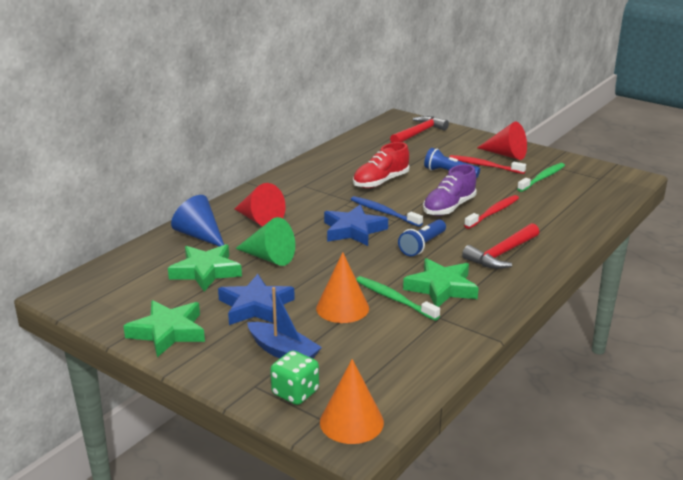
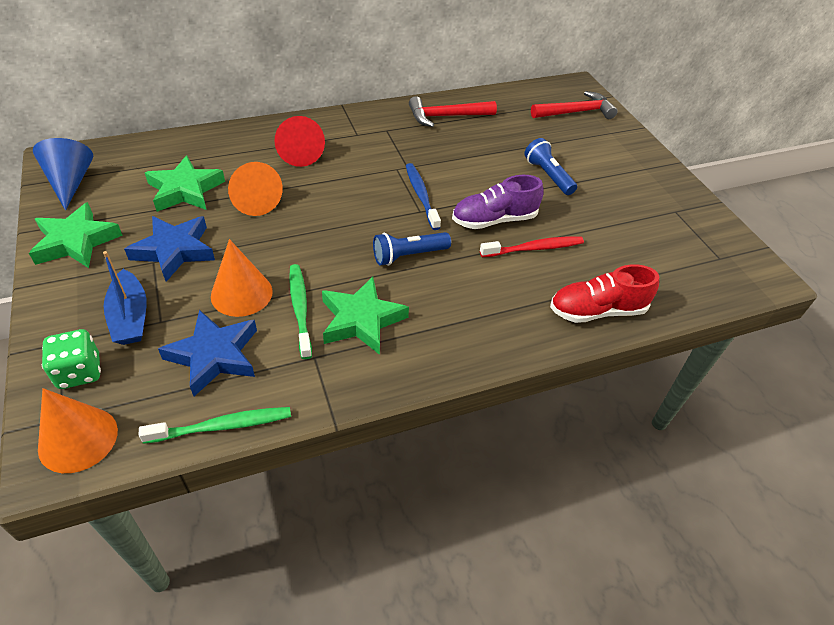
camera: 30 degrees right, 20 degrees up
blue cone [171,195,224,247] -> blue cone moved to [33,138,93,211]
green cone [235,217,295,266] -> orange cone [228,162,283,216]
blue star [324,205,388,246] -> blue star moved to [158,310,257,396]
red shoe [353,142,409,188] -> red shoe moved to [550,264,659,323]
red toothbrush [449,155,526,174] -> none
red hammer [462,223,539,269] -> red hammer moved to [409,96,497,127]
red cone [477,121,527,160] -> none
green toothbrush [517,163,565,192] -> green toothbrush moved to [139,407,291,444]

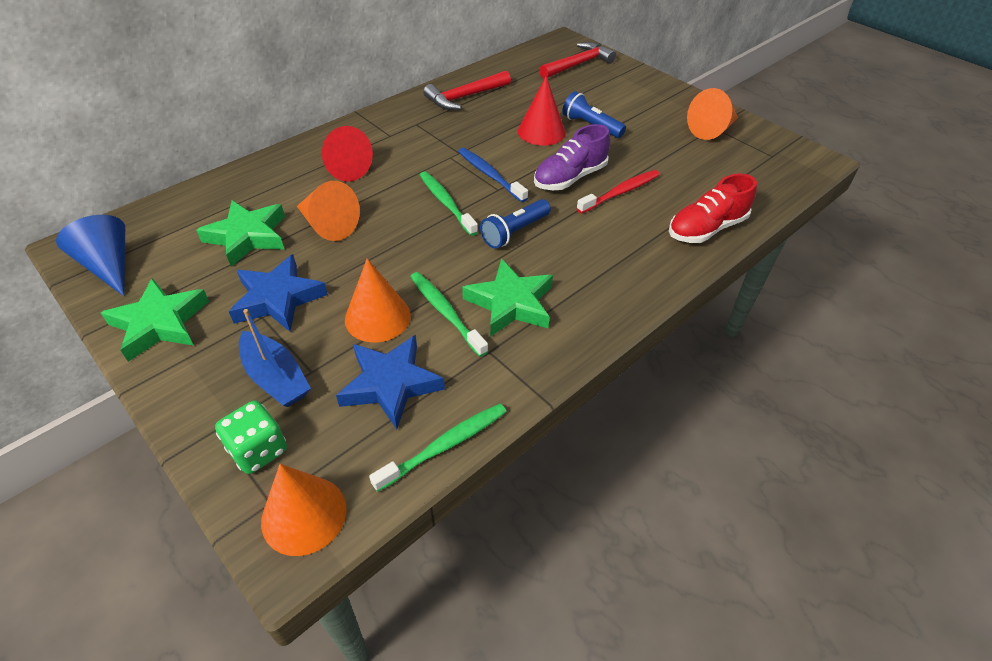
camera: 20 degrees left, 0 degrees up
none -> green toothbrush [420,171,478,236]
none -> red cone [518,76,566,146]
none -> orange cone [687,88,738,140]

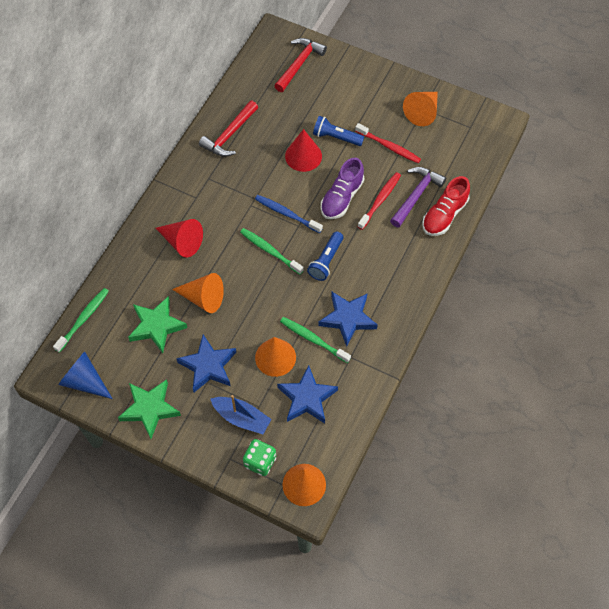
camera: 20 degrees left, 15 degrees up
green toothbrush [369,404,506,492] -> green toothbrush moved to [53,288,109,353]
green star [462,259,553,337] -> blue star [318,292,378,347]
none -> red toothbrush [355,123,421,163]
none -> purple hammer [390,167,446,227]

